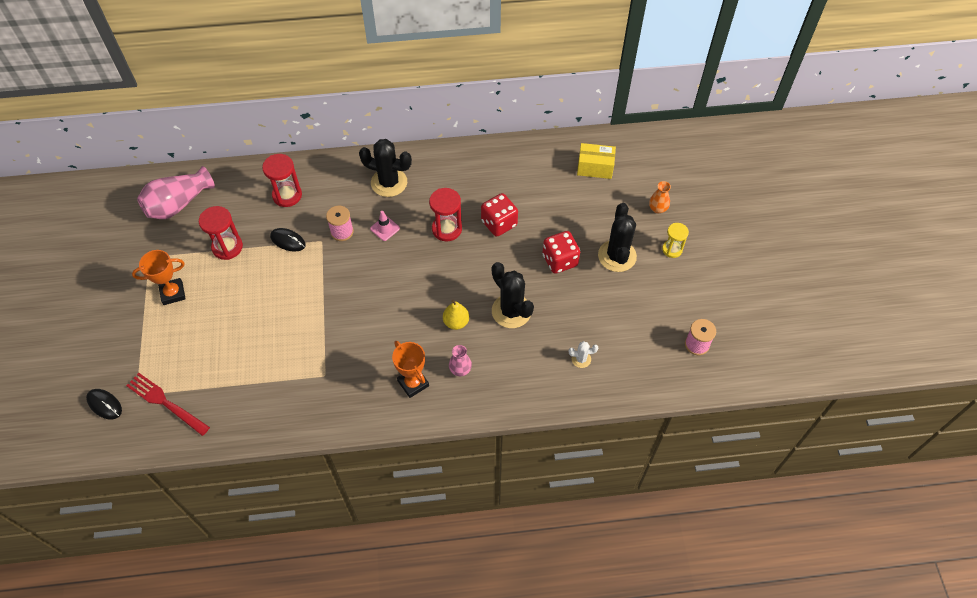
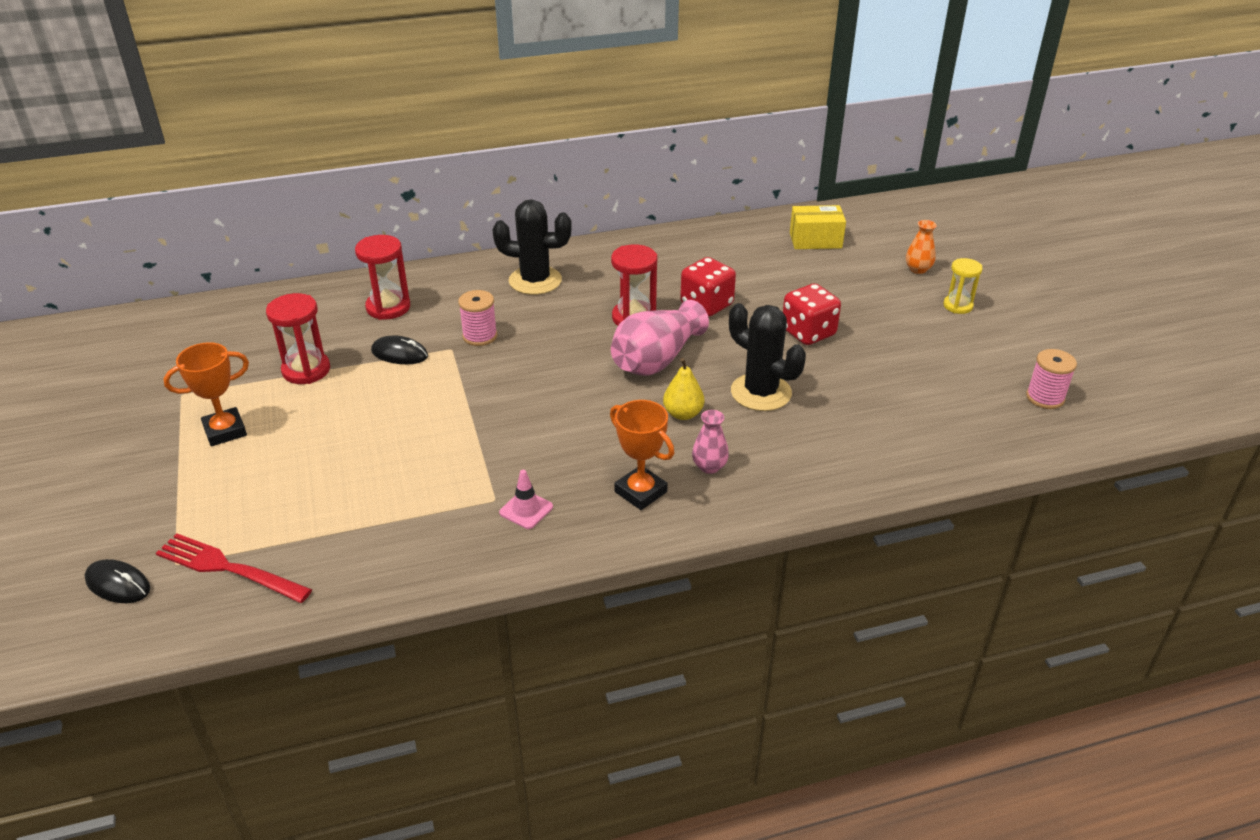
camera: 10 degrees left, 20 degrees down
pink vase [137,166,215,219] -> pink vase moved to [611,300,709,376]
pink traffic cone [370,211,400,241] -> pink traffic cone moved to [499,470,553,529]
white cactus [569,341,598,368] -> none
black cactus [598,203,637,272] -> none

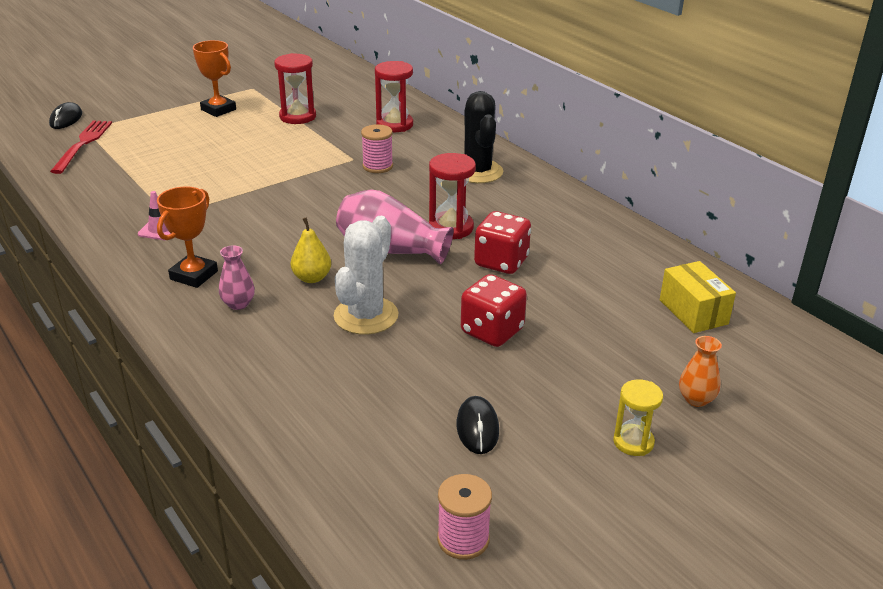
camera: 70 degrees right, 5 degrees down
black mouse [371,335,428,364] -> black mouse moved to [457,396,499,454]
black cactus [729,303,806,411] -> white cactus [334,216,398,335]

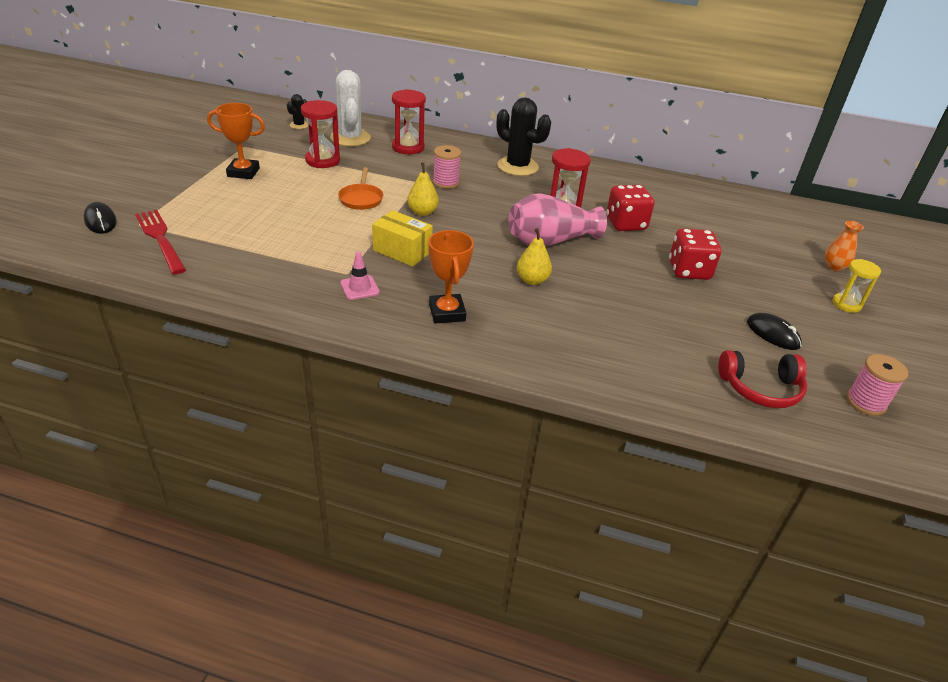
camera: 40 degrees left, 5 degrees up
pink vase [219,245,255,310] -> none
white cactus [334,216,398,335] -> white cactus moved to [330,70,371,146]
yellow box [660,261,736,333] -> yellow box moved to [372,210,433,267]
none -> black cactus [287,94,309,129]
none -> orange pan [338,167,383,210]
none -> yellow pear [407,163,439,216]
none -> red headphones [718,350,807,408]

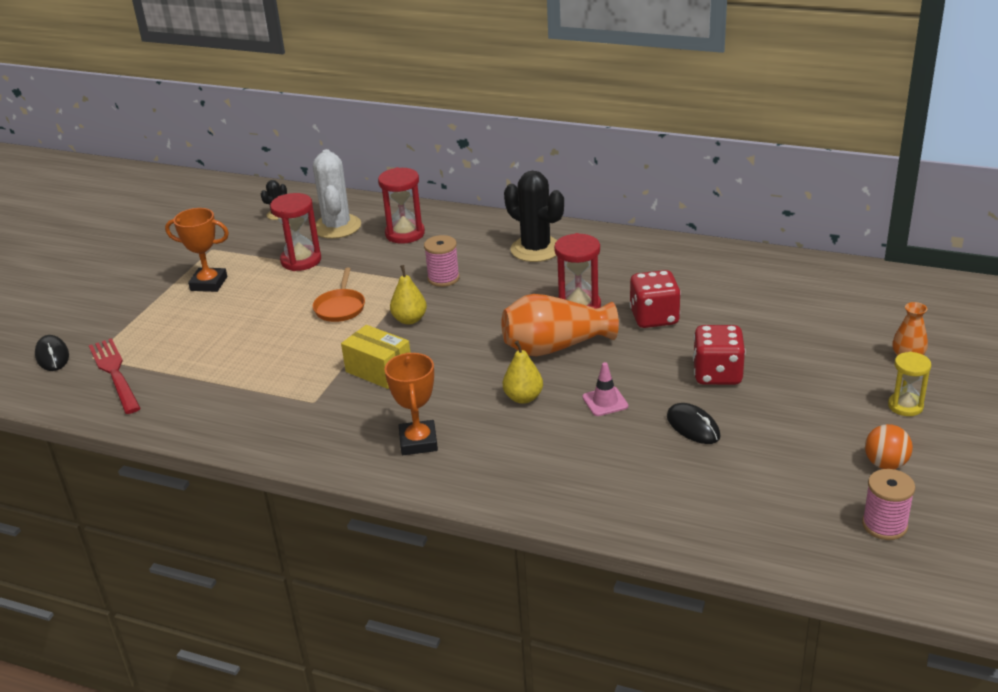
camera: 10 degrees right, 5 degrees down
pink traffic cone [340,251,380,300] -> pink traffic cone moved to [582,362,628,416]
pink vase [508,193,607,246] -> orange vase [502,294,619,357]
red headphones [718,350,807,408] -> none
black mouse [747,313,802,350] -> black mouse moved to [667,403,720,444]
none -> orange ball [865,424,913,469]

